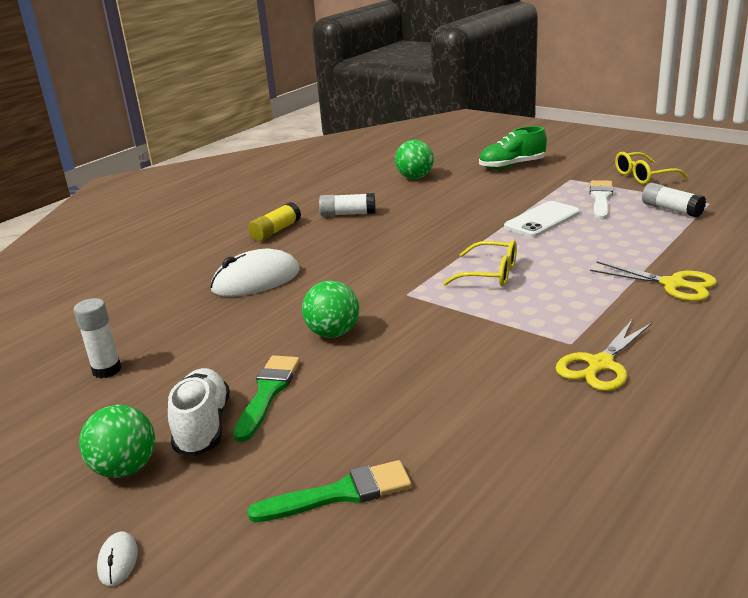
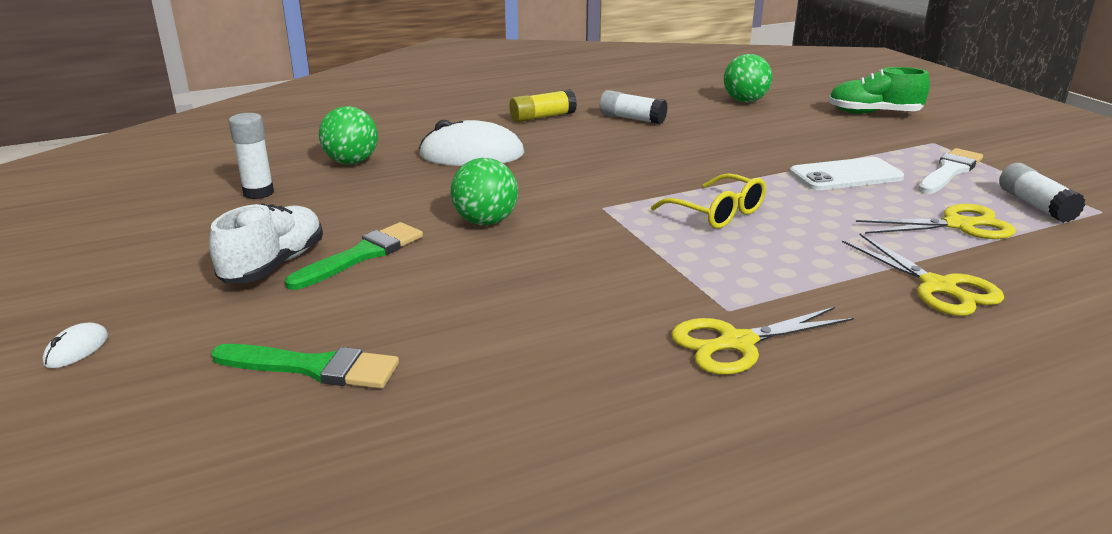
camera: 25 degrees right, 0 degrees up
green ball [79,405,155,478] -> green ball moved to [319,106,378,164]
yellow glasses [615,152,688,184] -> none
none -> yellow scissors [856,204,1016,239]

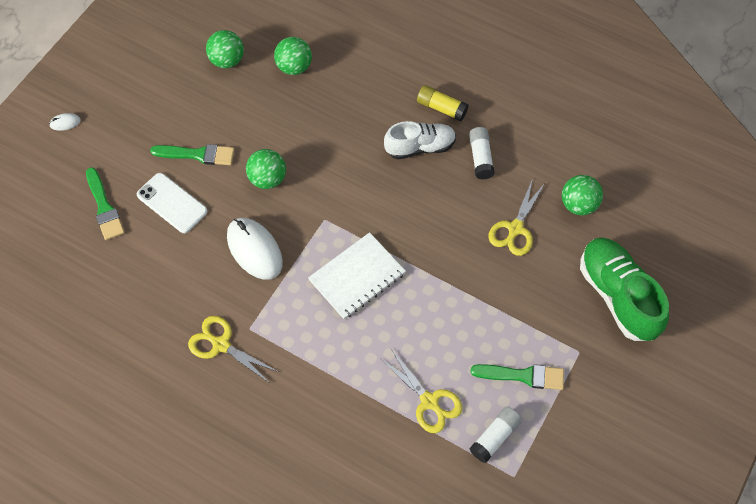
camera: 55 degrees right, 35 degrees up
white shoe [209,203,323,284] -> white shoe moved to [384,121,456,160]
white glue stick [229,113,274,199] -> green ball [206,30,244,68]
white mouse [419,120,524,166] -> white mouse moved to [227,218,283,280]
yellow glasses [651,173,766,229] -> white notebook [308,232,406,319]
white phone [789,157,904,190] -> white phone moved to [137,173,208,233]
green shoe [828,67,930,114] -> green shoe [580,237,669,341], size x1.51
yellow scissors [842,234,1004,316] -> yellow scissors moved to [489,178,545,256]
white brush [918,148,983,194] -> green brush [470,364,564,390]

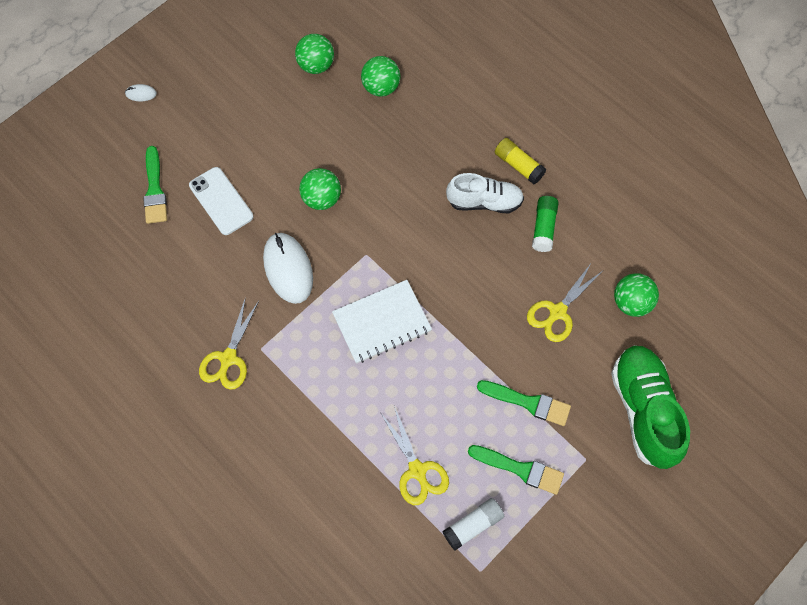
camera: 15 degrees right, 5 degrees up
green brush [150,144,234,165] -> green brush moved to [477,380,571,426]
yellow scissors [188,316,278,382] -> yellow scissors turned 120 degrees counterclockwise [199,297,259,390]
white glue stick [469,127,495,179] -> green glue stick [532,196,558,252]

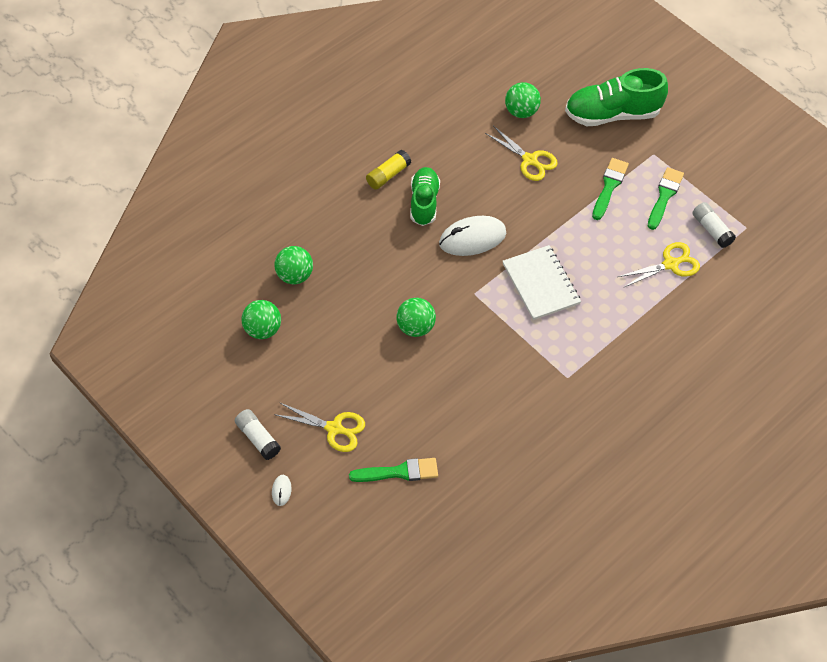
camera: 90 degrees left, 10 degrees down
white phone [189,167,253,235] -> none
yellow scissors [199,297,259,390] -> yellow scissors moved to [274,402,365,452]
white mouse [263,233,313,304] -> white mouse moved to [439,216,506,256]
white shoe [446,173,524,213] -> green shoe [410,167,440,226]
green glue stick [532,196,558,252] -> none
none -> white glue stick [235,409,281,460]

